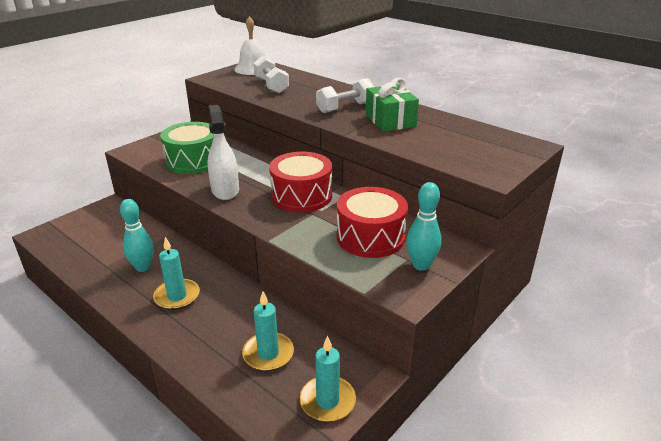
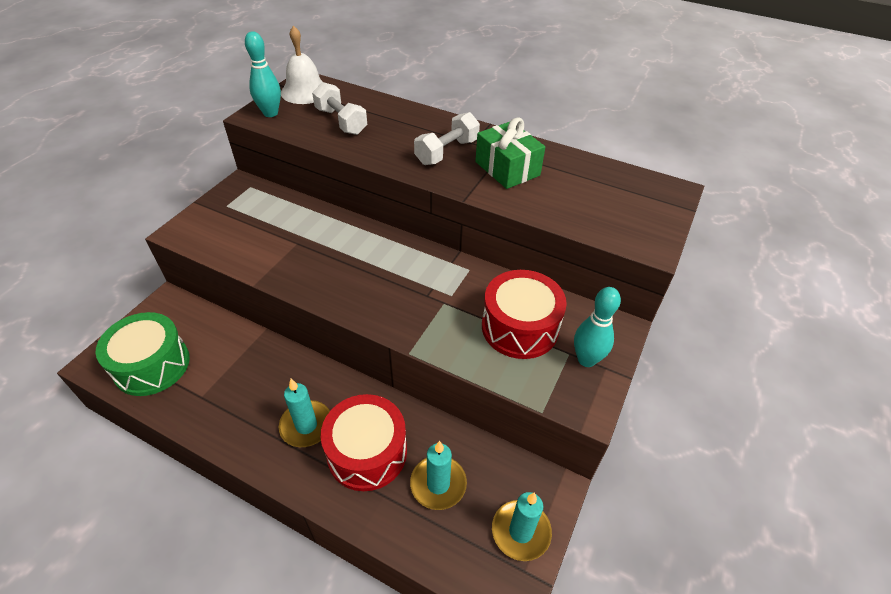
camera: 15 degrees left, 15 degrees up
turquoise bowling pin [120,199,154,272] -> turquoise bowling pin moved to [245,31,281,117]
green drum [160,122,213,174] -> green drum moved to [95,312,190,396]
white spray bottle [208,105,239,200] -> none
red drum [269,152,332,212] -> red drum moved to [321,394,407,491]

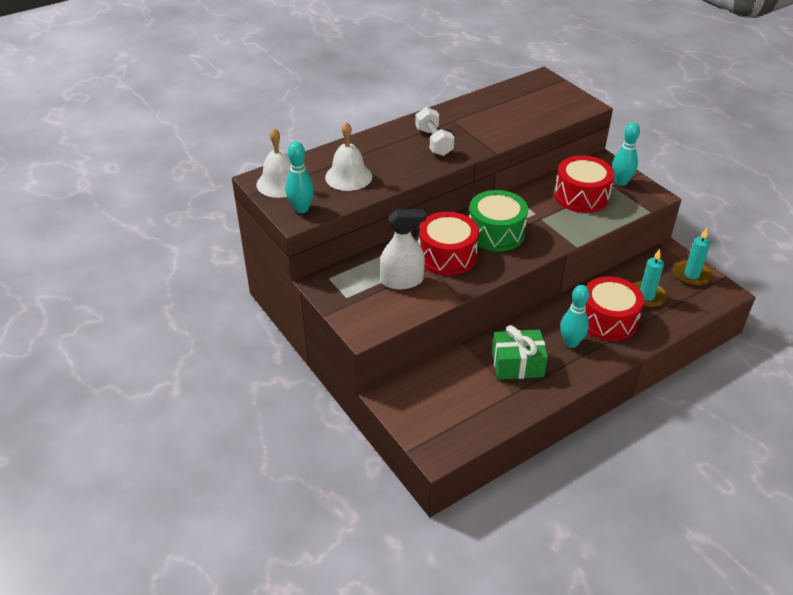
camera: 60 degrees left, 5 degrees down
green drum [95,312,190,396] -> green drum moved to [469,190,528,251]
turquoise candle [279,379,330,447] -> turquoise bowling pin [560,285,590,348]
white dumbbell [312,82,367,135] -> white bell [325,122,372,191]
green gift [475,117,545,189] -> green gift moved to [492,325,548,380]
none -> white spray bottle [380,209,426,289]
none -> red drum [419,212,479,276]

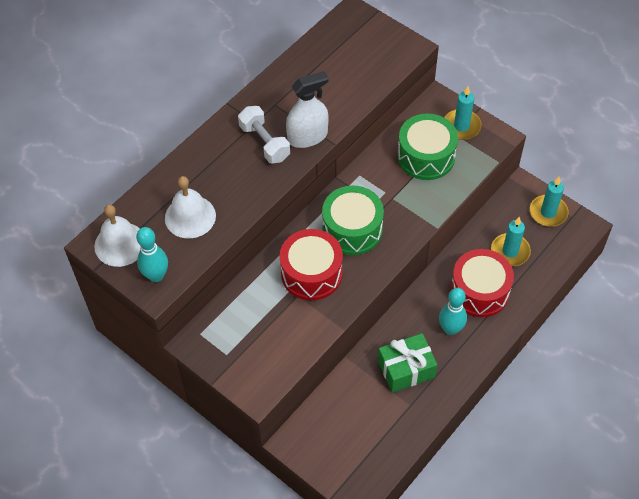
camera: 15 degrees left, 15 degrees up
white spray bottle [380,209,426,289] -> white spray bottle moved to [286,71,329,148]
red drum [554,155,614,213] -> green drum [397,114,458,180]
turquoise bowling pin [612,122,640,186] -> turquoise candle [444,86,482,140]

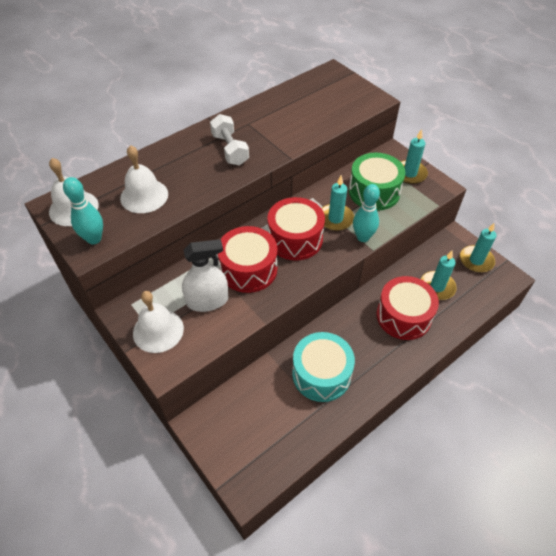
camera: 10 degrees right, 5 degrees down
white spray bottle [286,71,329,148] -> white spray bottle moved to [182,239,228,312]
green drum [322,185,384,255] -> red drum [267,197,325,261]
green gift [378,333,437,393] -> turquoise drum [292,332,355,402]
turquoise bowling pin [439,288,467,335] -> turquoise bowling pin moved to [353,184,380,242]
none -> white bell [133,291,184,353]
none -> turquoise candle [321,175,354,231]

